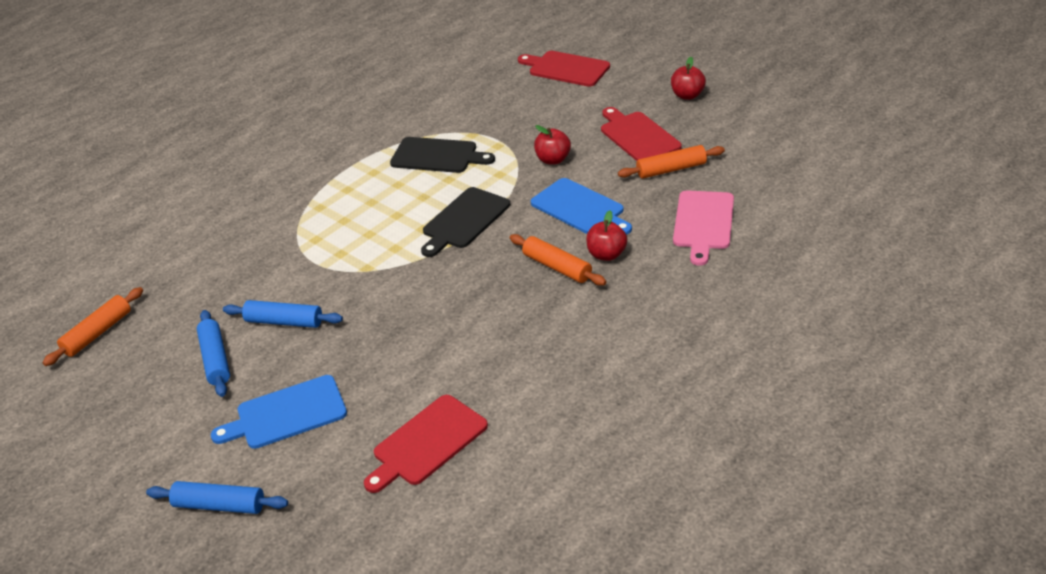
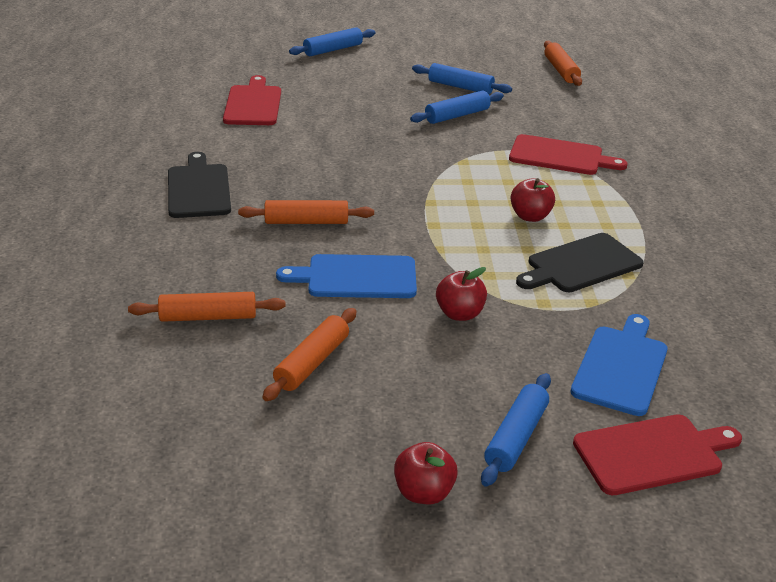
camera: 130 degrees right, 5 degrees down
blue cutting board [211,375,347,449] -> blue cutting board moved to [570,314,668,416]
black cutting board [421,187,510,257] -> black cutting board moved to [168,152,231,218]
red apple [586,211,627,261] -> red apple moved to [510,178,555,222]
red cutting board [601,107,682,161] -> red cutting board moved to [509,134,628,175]
pink cutting board [673,190,734,266] -> orange rolling pin [128,292,286,322]
none -> blue rolling pin [481,373,551,487]

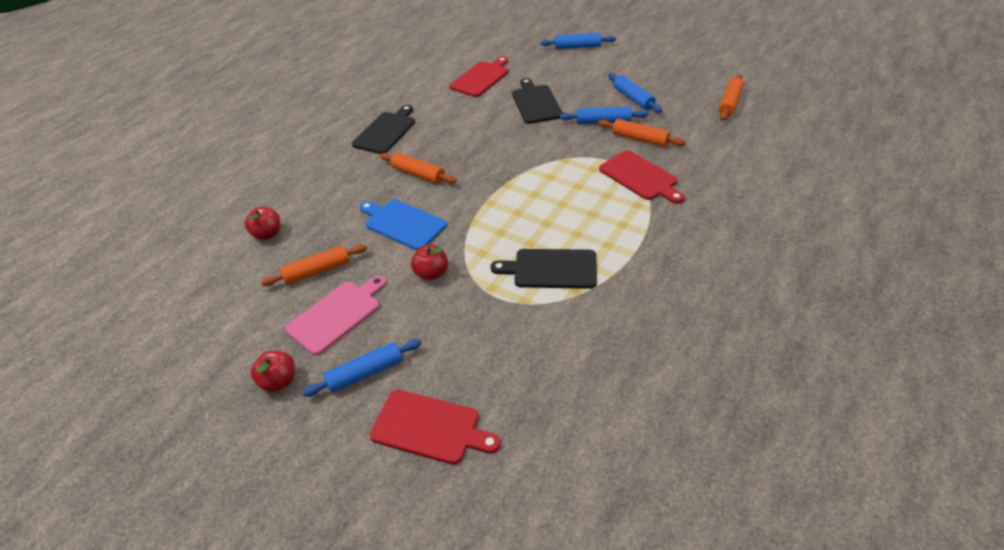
camera: 40 degrees right, 10 degrees up
orange rolling pin [128,292,286,322] -> orange rolling pin moved to [598,119,686,147]
red apple [510,178,555,222] -> red apple moved to [245,207,280,240]
blue cutting board [570,314,668,416] -> none
none -> pink cutting board [285,276,386,355]
none -> black cutting board [512,78,563,124]

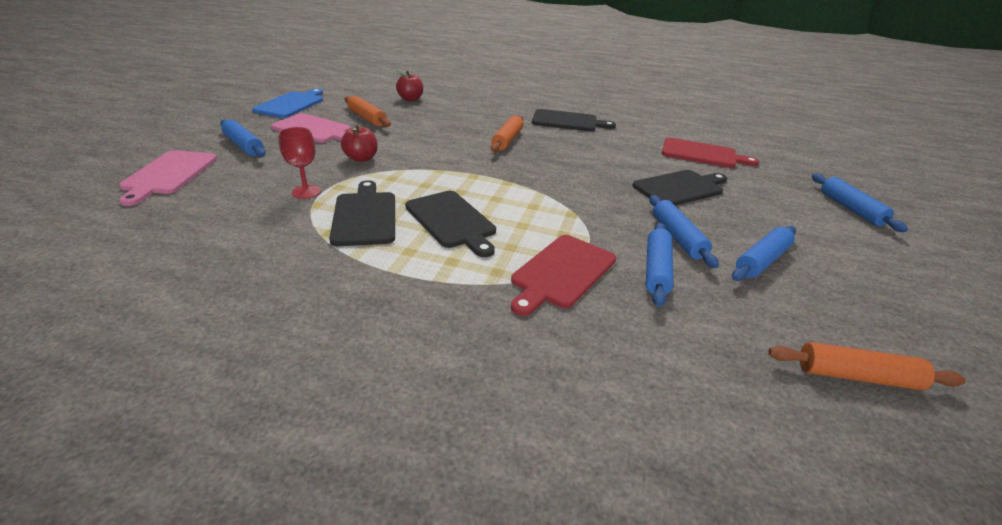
camera: 70 degrees right, 10 degrees down
red apple [251,351,295,392] -> none
blue cutting board [359,200,447,250] -> blue cutting board moved to [252,89,323,118]
red cutting board [370,390,501,465] -> pink cutting board [119,150,217,206]
orange rolling pin [598,119,686,147] -> blue rolling pin [646,223,674,307]
none -> red goblet [278,127,321,199]
none -> black cutting board [405,191,496,257]

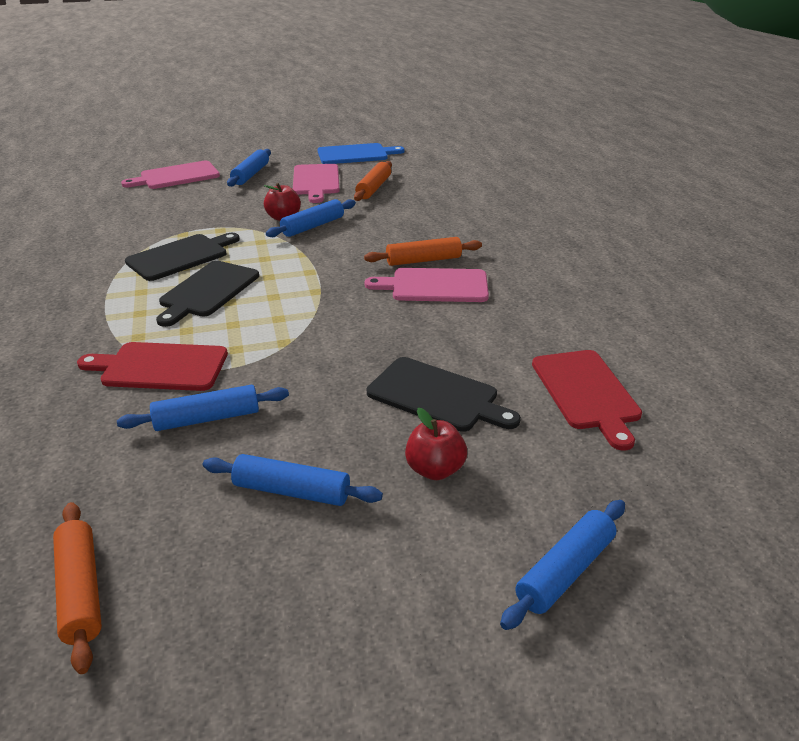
camera: 60 degrees right, 0 degrees up
red goblet [278,127,321,199] -> none
red apple [396,71,423,101] -> red apple moved to [405,408,467,480]
black cutting board [532,109,616,131] -> none
blue rolling pin [649,195,719,268] -> blue rolling pin moved to [266,199,356,237]
none -> pink cutting board [364,268,489,302]

